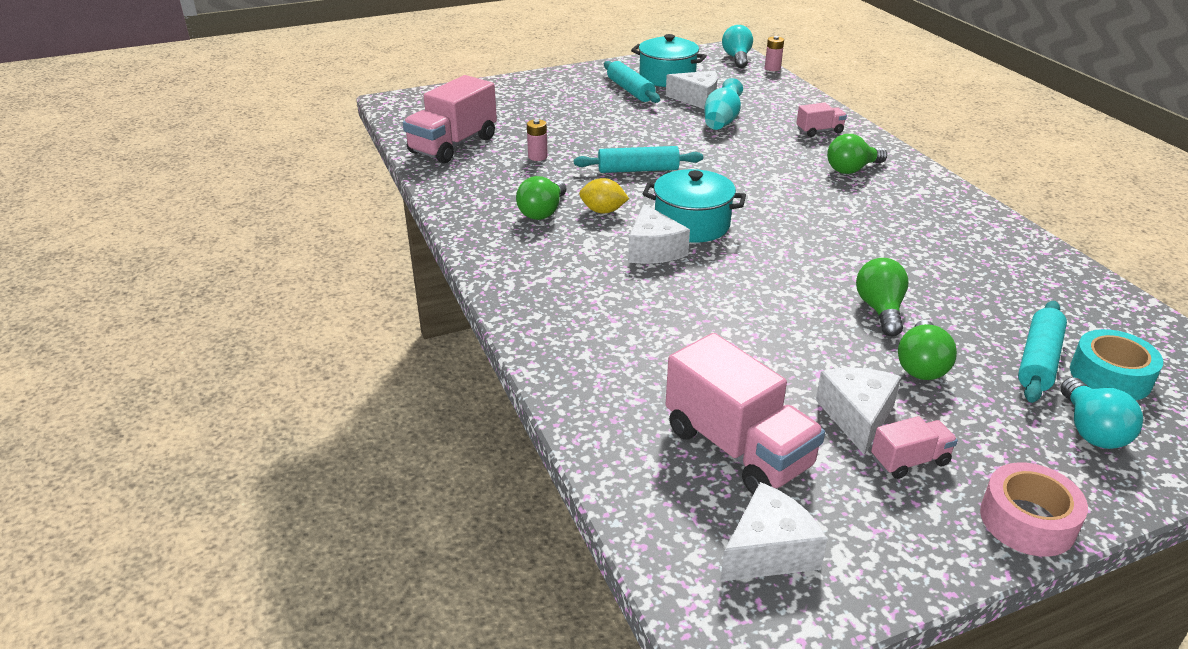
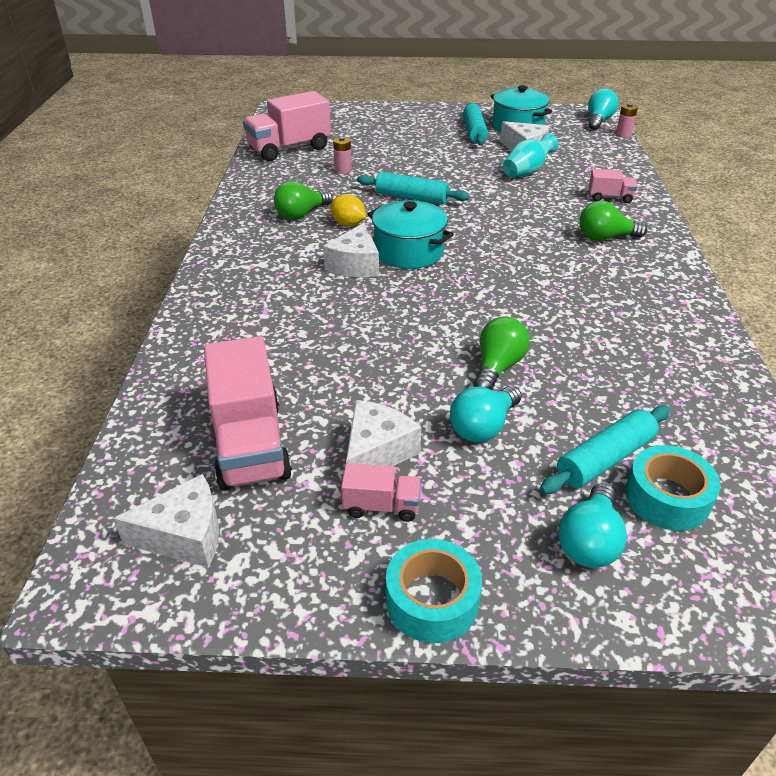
camera: 25 degrees right, 5 degrees up
green light bulb [898,320,957,380] -> turquoise light bulb [450,386,522,442]
pink tape [980,462,1088,557] -> turquoise tape [386,539,482,643]

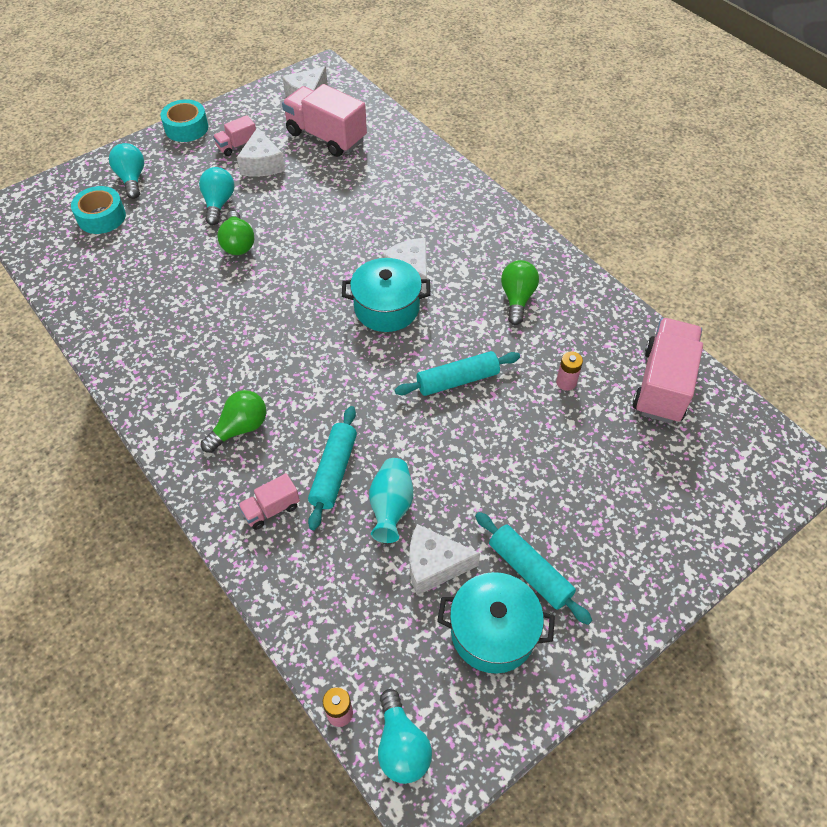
camera: 140 degrees right, 15 degrees up
yellow lemon [330,194,366,226] -> none
turquoise rolling pin [540,406,670,494] -> turquoise rolling pin moved to [308,406,357,530]

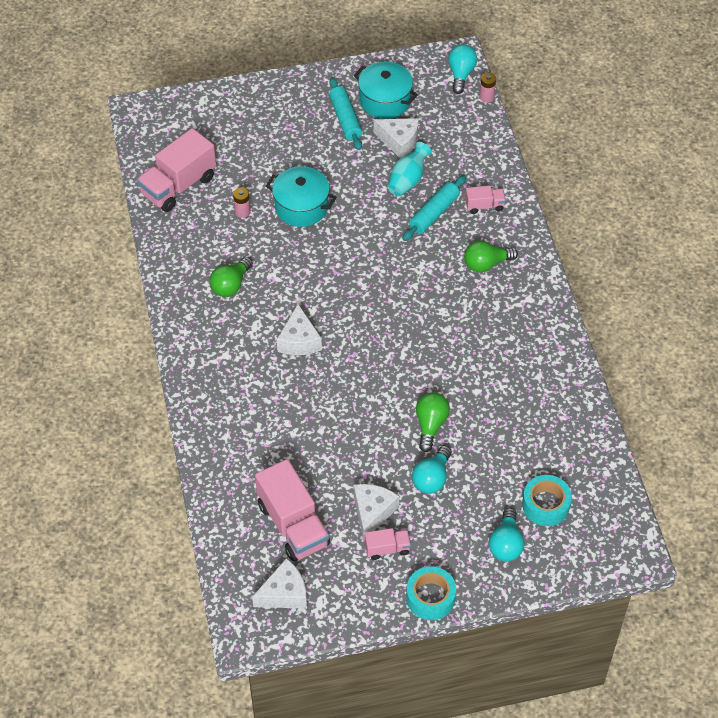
camera: 155 degrees left, 0 degrees up
turquoise pot [342,258,431,332] -> turquoise pot moved to [266,166,337,227]
turquoise rolling pin [395,351,520,396] -> none

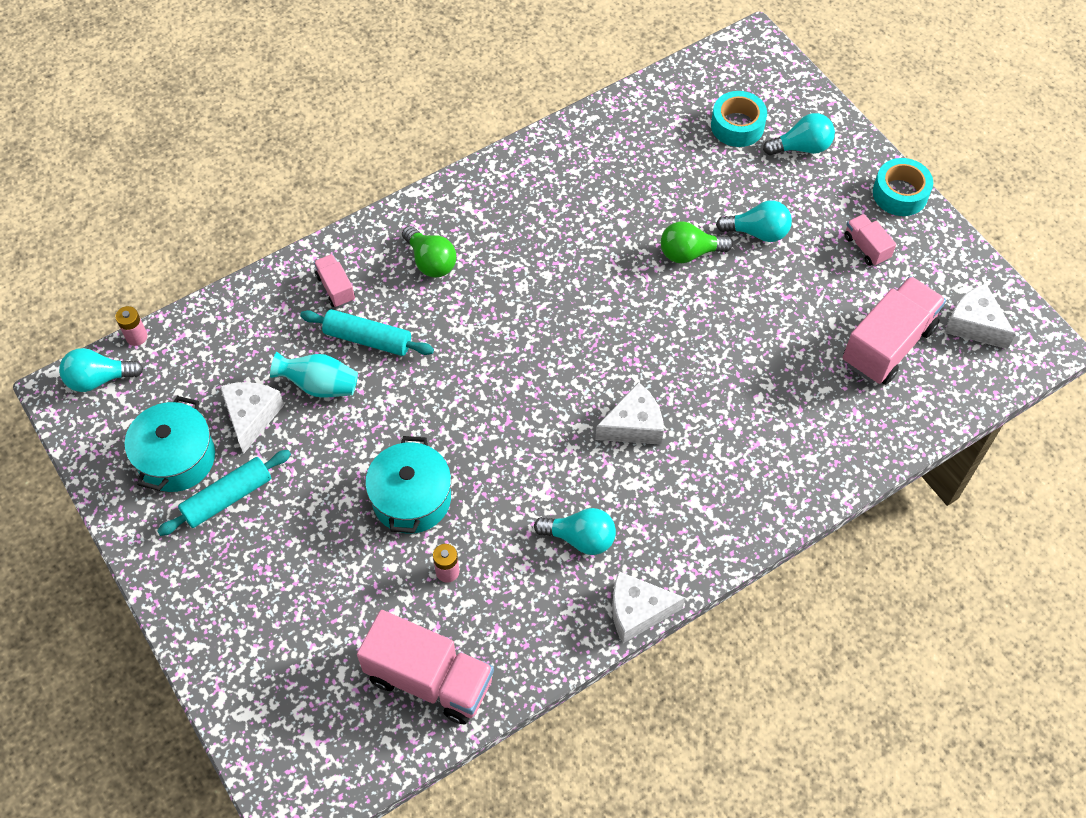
camera: 110 degrees left, 5 degrees up
green light bulb [209,257,253,297] -> turquoise light bulb [534,508,616,555]
white cheese [354,484,399,541] -> white cheese moved to [612,571,685,643]

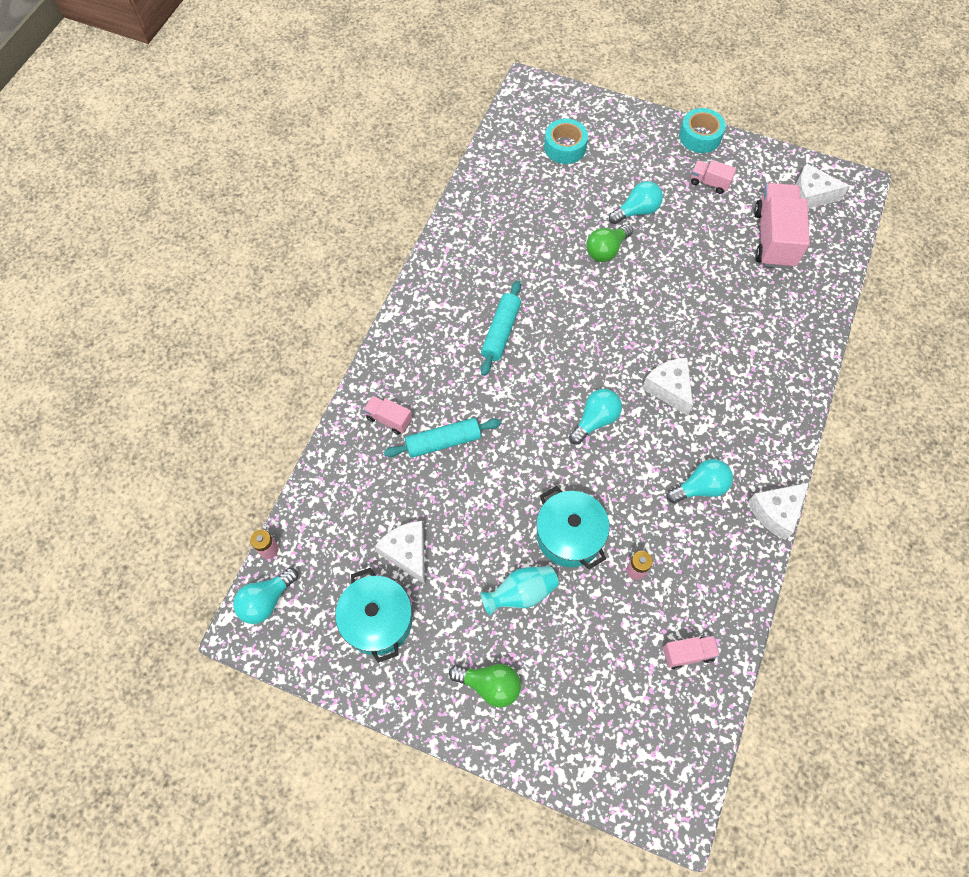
camera: 35 degrees left, 5 degrees up
turquoise rolling pin [157,450,291,536] -> turquoise rolling pin moved to [481,280,521,376]
turquoise vase [270,352,358,398] -> turquoise vase moved to [481,566,559,616]
pink truck [357,610,494,724] -> pink truck [663,636,720,669], size x0.49
green light bulb [402,226,456,278] -> green light bulb moved to [449,664,521,708]
white cheese [595,382,664,445] -> white cheese turned 60 degrees counterclockwise [642,358,693,416]
turquoise light bulb [763,113,835,155] -> turquoise light bulb moved to [569,389,622,445]

